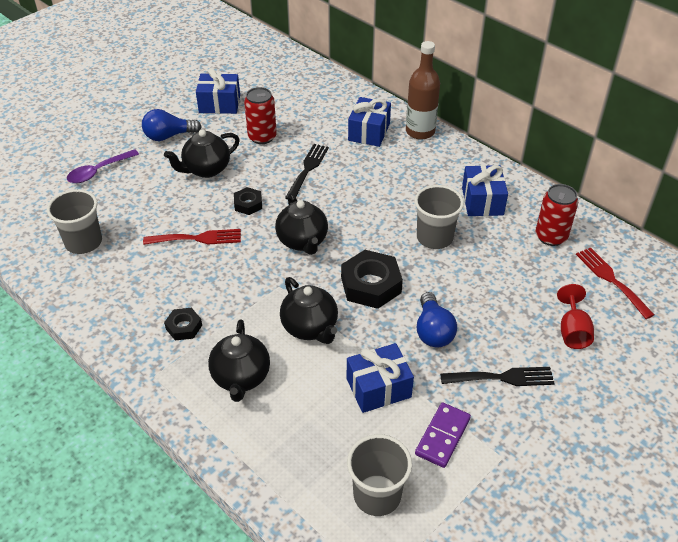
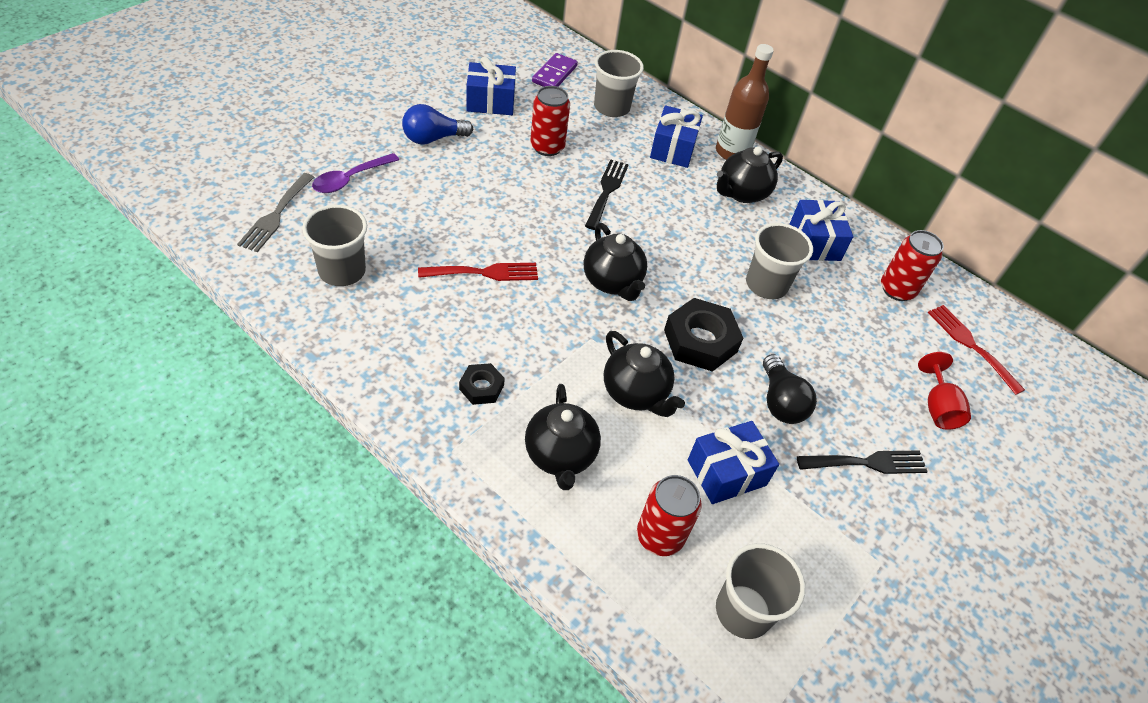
camera: 10 degrees left, 5 degrees up
black teapot [164,129,240,178] -> black teapot moved to [717,146,783,203]
black nut [234,187,262,215] -> none
purple domino [415,402,471,468] -> purple domino moved to [532,53,578,87]
blue light bulb [416,292,457,347] -> black light bulb [763,354,817,424]
none -> grey fork [237,173,314,252]
none -> grey cup [594,50,644,117]
none -> red can [637,475,702,556]

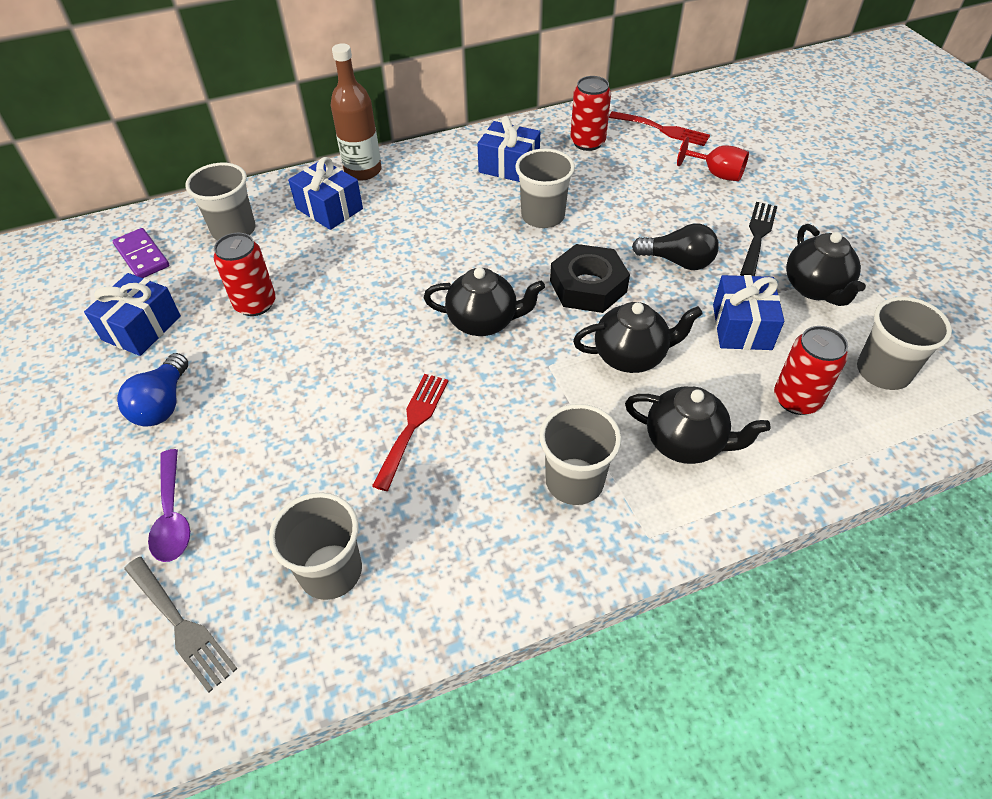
camera: 55 degrees left, 0 degrees up
black nut [459,363,505,405] -> grey cup [539,404,621,505]
black fork [585,159,629,230] -> none
black teapot [717,146,783,203] -> black teapot moved to [786,224,866,306]
red fork [928,305,1025,395] -> red fork turned 150 degrees counterclockwise [609,111,710,146]

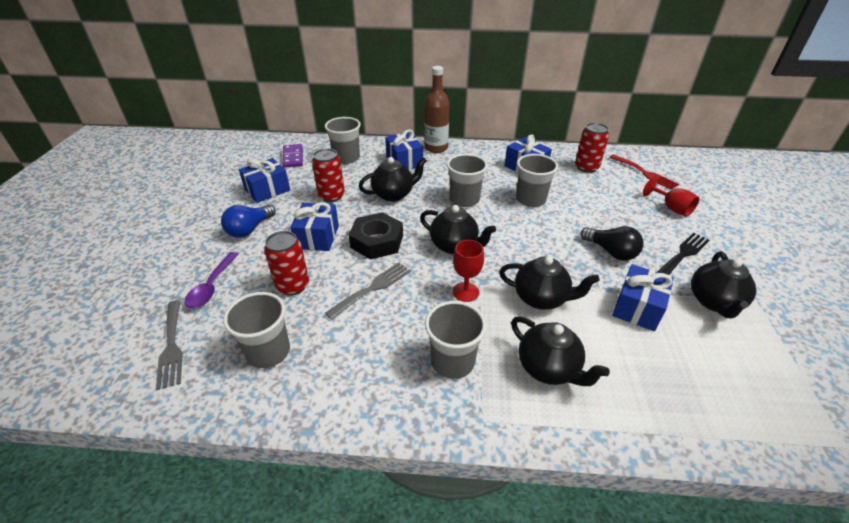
camera: 25 degrees right, 10 degrees down
red fork [372,374,448,491] -> grey fork [325,262,411,320]
black nut [550,244,630,313] -> black nut moved to [349,212,403,260]
red can [774,326,848,415] -> red can moved to [264,231,309,295]
grey cup [857,297,952,390] -> grey cup moved to [447,154,488,207]
none -> blue gift [290,202,339,251]
none -> black teapot [359,157,427,202]
none -> red goblet [453,240,484,302]

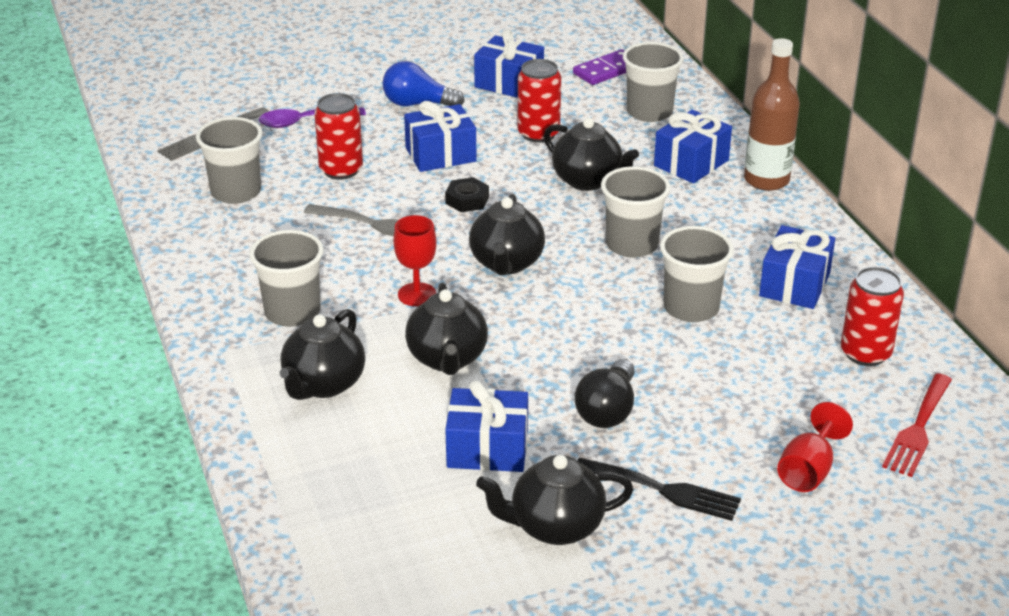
camera: 65 degrees right, 5 degrees down
black nut [349,212,403,260] -> black nut [445,177,489,212], size x0.54

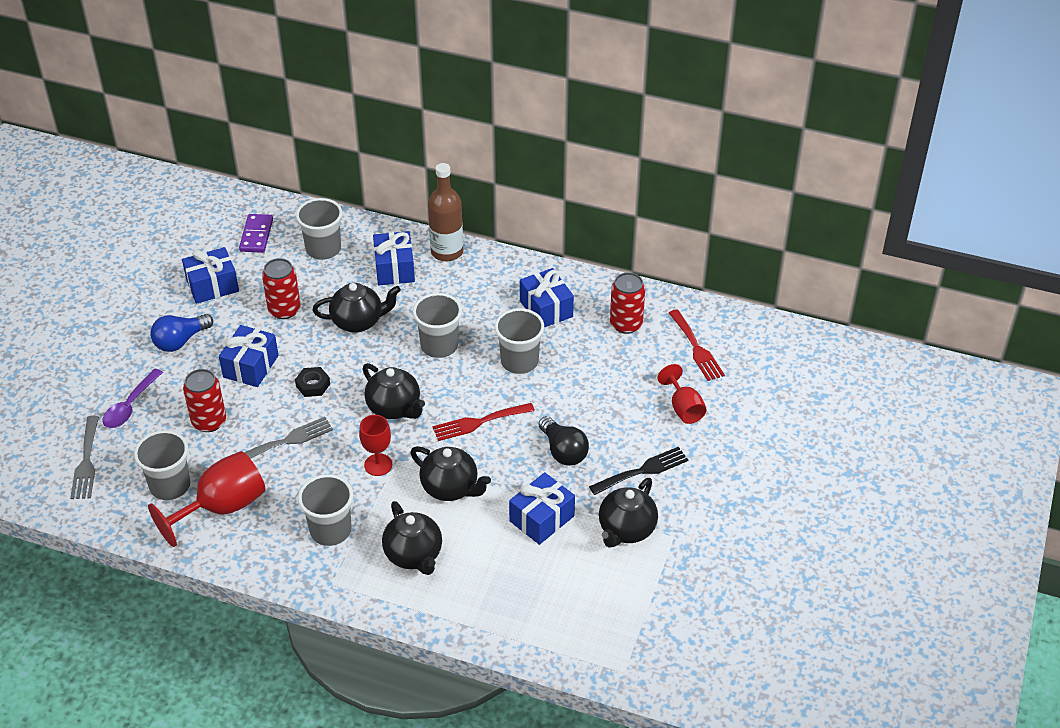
camera: 50 degrees left, 10 degrees up
none -> red goblet [148,451,266,547]
none -> red fork [433,403,535,441]

